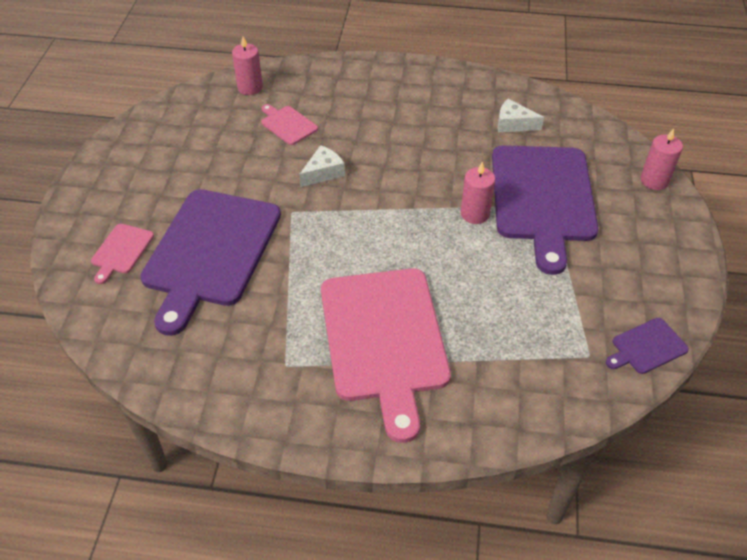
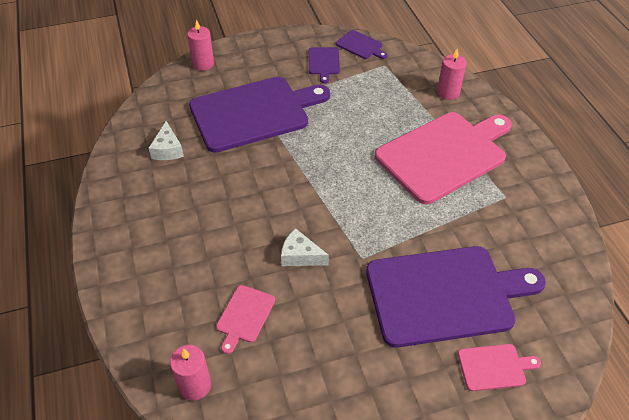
camera: 115 degrees left, 0 degrees up
pink candle [461,162,495,224] -> pink candle moved to [437,49,467,100]
none -> purple cutting board [309,47,340,84]

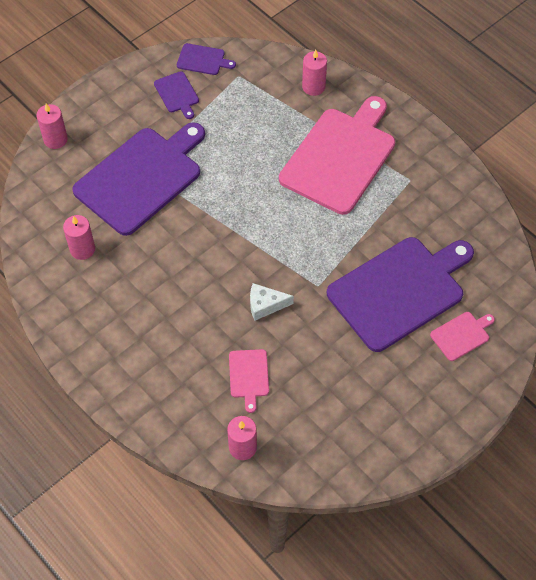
camera: 25 degrees left, 10 degrees up
white cheese [149,121,184,160] -> pink candle [63,215,95,260]

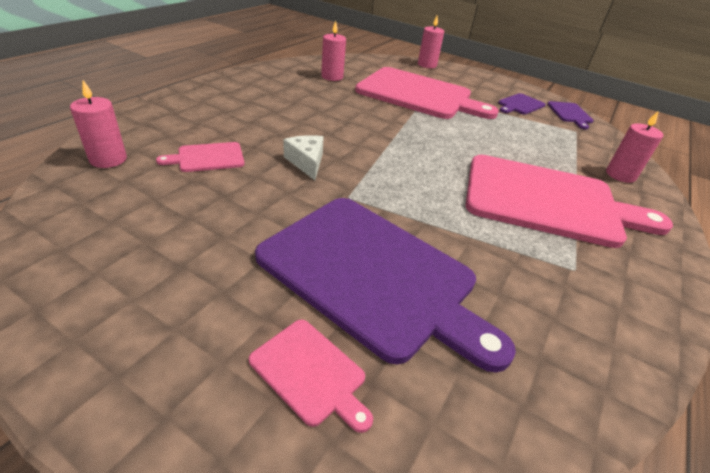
camera: 70 degrees right, 20 degrees down
purple cutting board [72,122,205,236] -> pink cutting board [355,67,499,119]

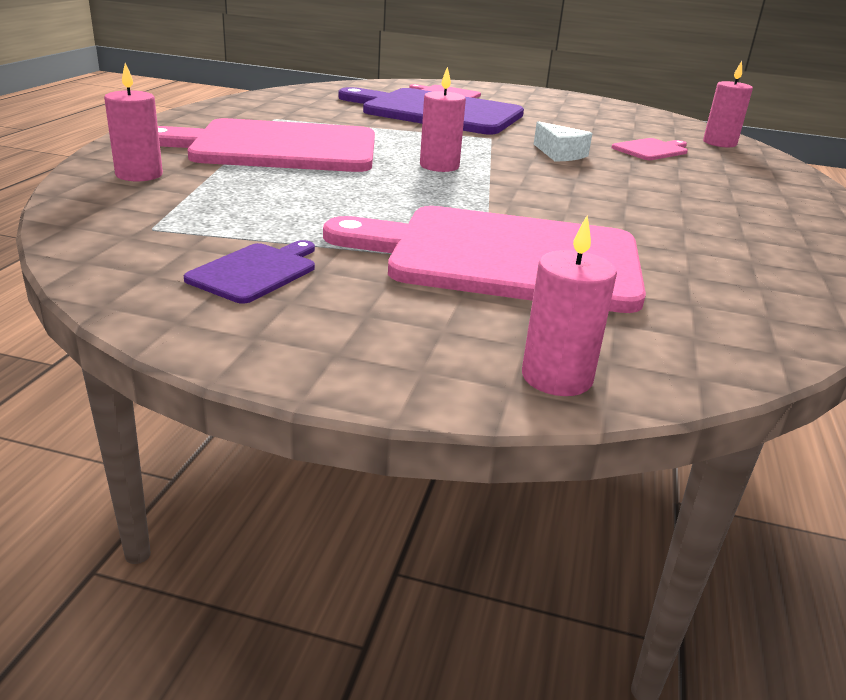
camera: 165 degrees right, 10 degrees down
pink candle [321,21,346,81] -> pink candle moved to [420,66,466,172]
purple cutting board [547,101,594,130] -> none

